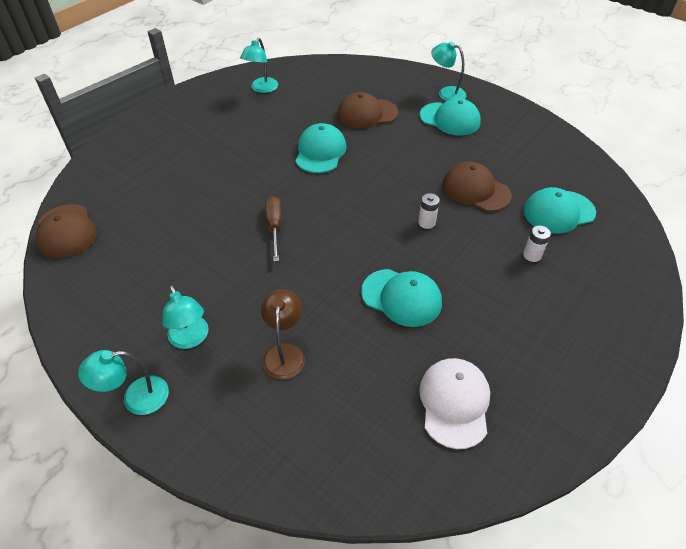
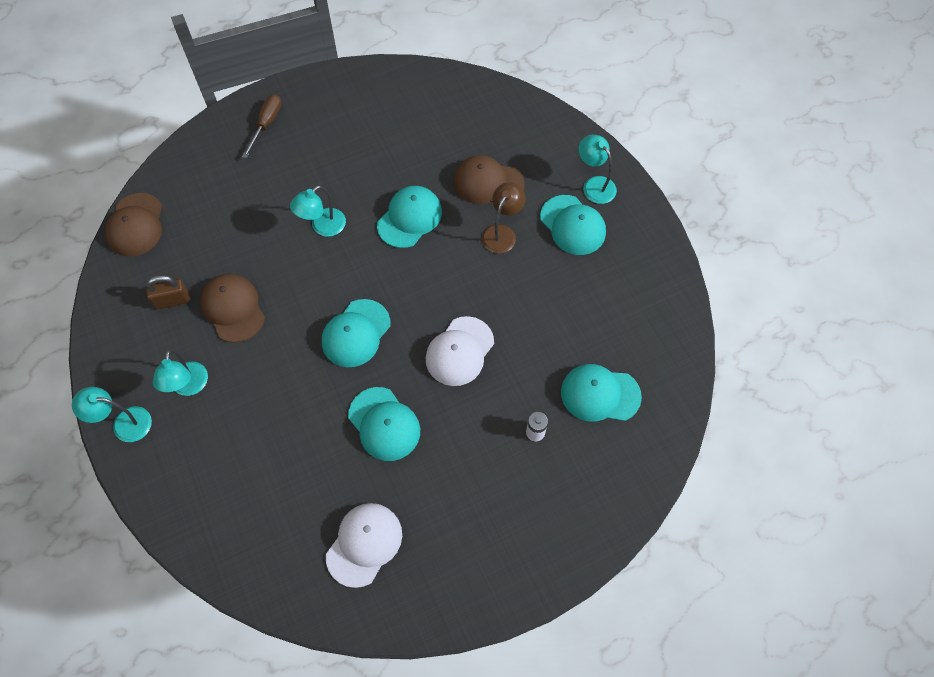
camera: 25 degrees right, 15 degrees up
turquoise lamp [240,38,278,93] -> turquoise lamp moved to [290,185,346,237]
brown lamp [261,289,305,380] -> brown lamp moved to [482,182,525,254]
brown screwdriver [265,196,282,262] -> brown screwdriver moved to [242,94,282,158]
white battery [418,193,440,229] -> white cap [425,316,494,386]
brown cap [442,162,512,212] -> brown cap moved to [200,274,265,343]
none -> brown padlock [146,275,190,310]
none -> turquoise cap [322,299,390,367]

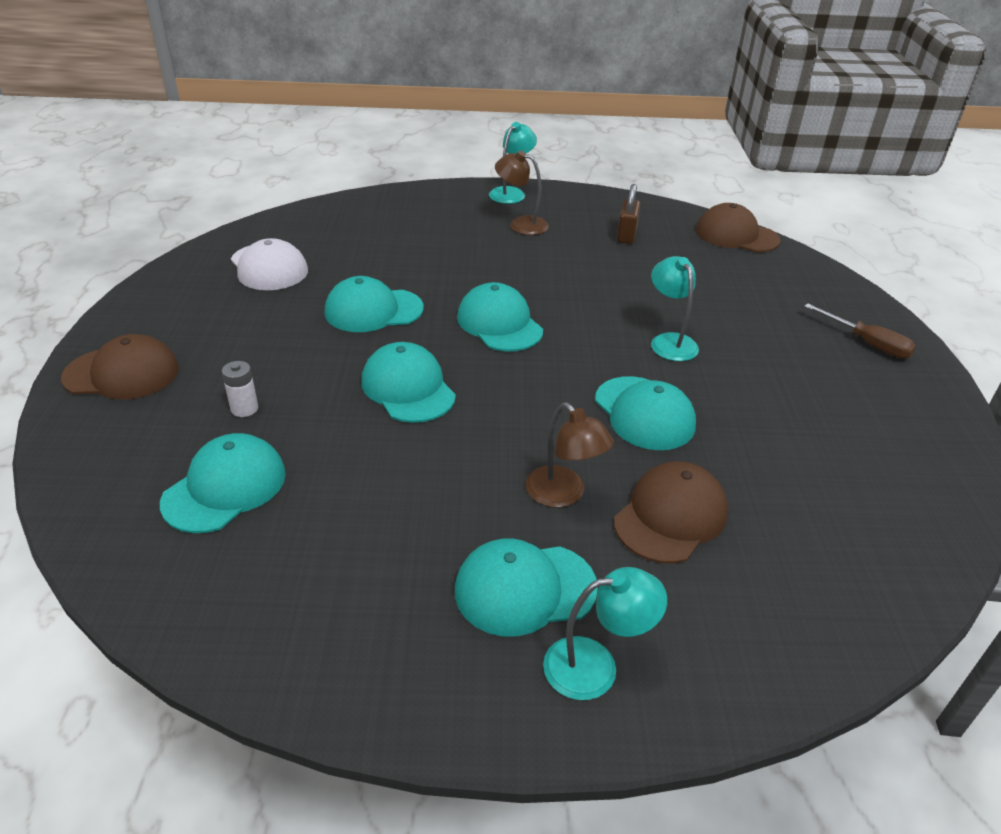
camera: 115 degrees right, 25 degrees down
turquoise lamp [153,350,208,396] -> brown lamp [495,150,549,235]
brown cap [200,274,265,343] -> brown cap moved to [61,334,179,400]
white cap [425,316,494,386] -> turquoise cap [361,342,456,423]

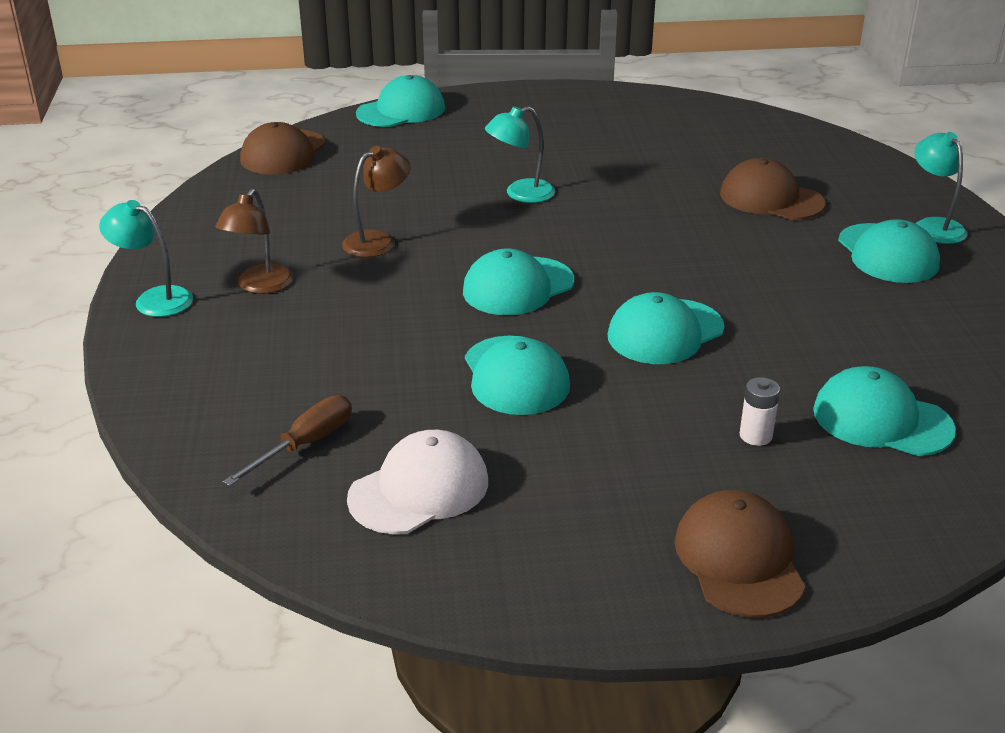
camera: 95 degrees left, 5 degrees down
brown lamp [526,403,614,508] -> brown lamp moved to [342,146,411,258]
turquoise cap [595,376,696,450] -> turquoise cap moved to [356,75,445,127]
brown padlock [617,184,640,244] -> none
brown screwdriver [804,303,916,359] -> brown screwdriver moved to [223,395,352,486]

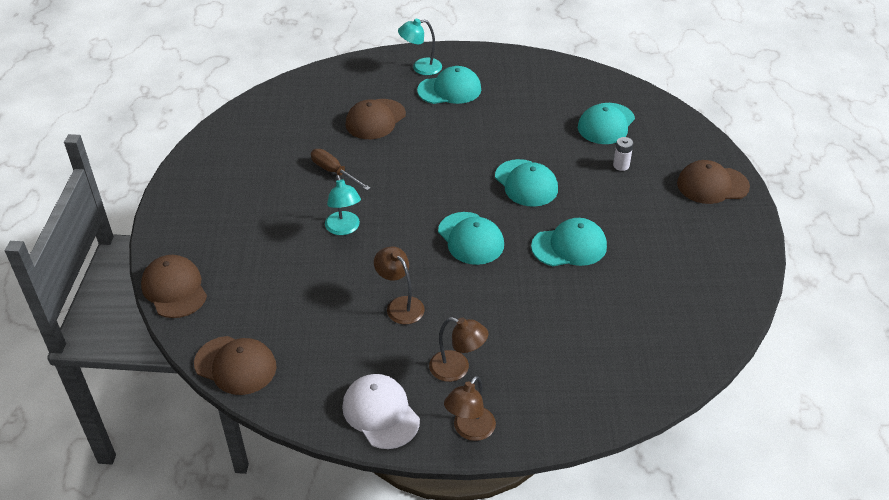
camera: 85 degrees left, 10 degrees up
turquoise lamp [99,200,193,317] -> brown lamp [444,376,496,441]
brown screwdriver [223,395,352,486] -> brown screwdriver moved to [311,149,370,190]
white cap [347,430,488,534] -> white cap moved to [342,374,420,449]
turquoise cap [356,75,445,127] -> brown cap [141,255,207,318]

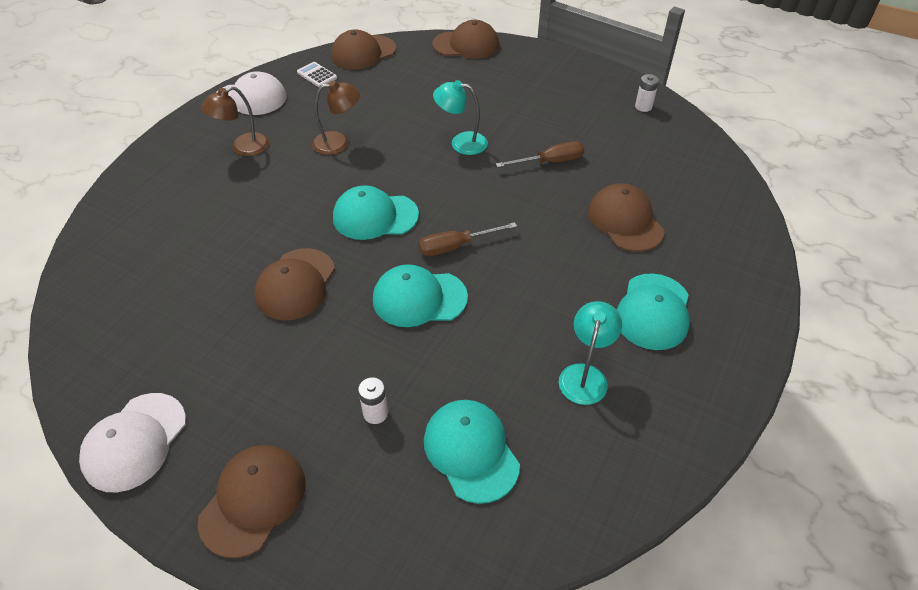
camera: 120 degrees right, 5 degrees up
turquoise lamp [398,19,442,75] -> turquoise lamp moved to [559,301,622,405]
brown lamp [444,376,496,441] -> none
turquoise cap [531,218,607,266] -> brown cap [254,248,335,321]
none -> white cap [79,393,186,492]
none -> white calculator [297,62,337,87]
none -> brown screwdriver [419,222,517,256]
none -> white battery [635,74,659,112]

